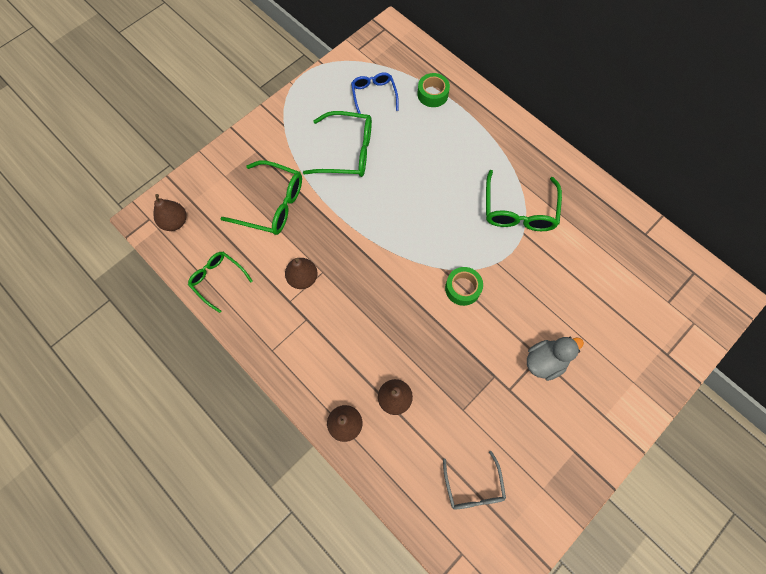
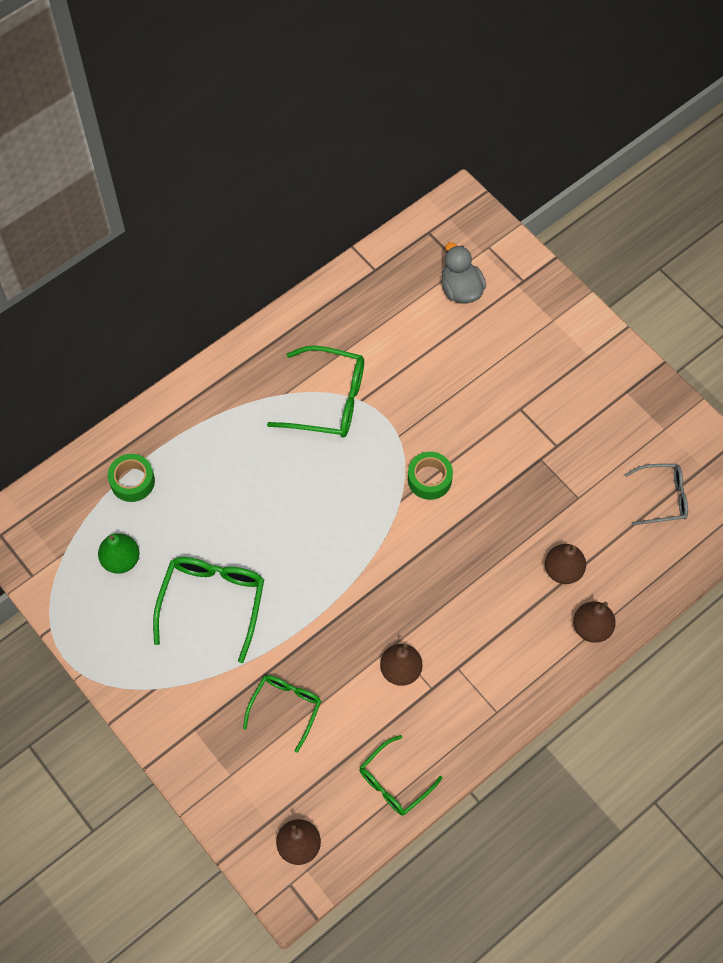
camera: 85 degrees left, 5 degrees down
green glasses [220,161,302,235] -> green glasses [243,675,321,753], size x0.64
blue glasses [351,72,399,114] -> green pear [98,533,140,574]
grey duck [527,337,584,381] -> grey duck moved to [441,242,486,304]

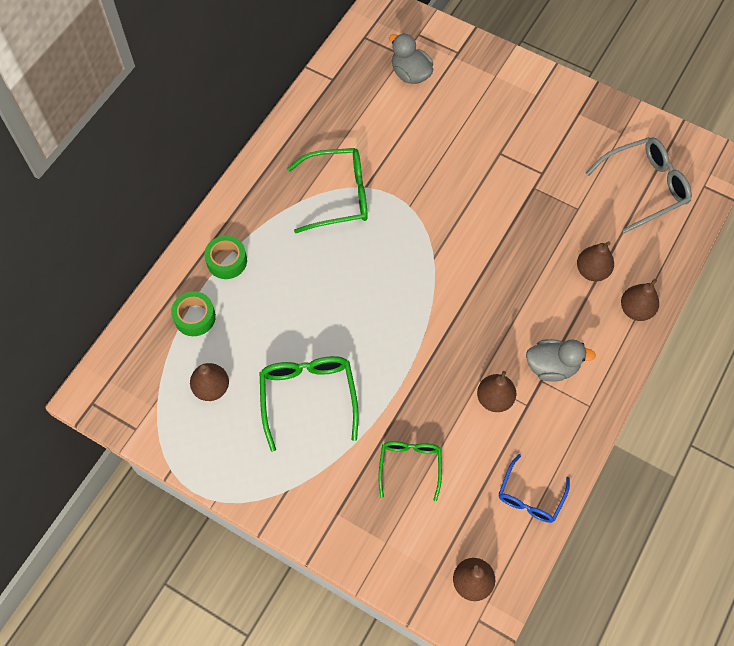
camera: 20 degrees left, 0 degrees up
green pear [98,533,140,574] -> brown pear [190,363,229,401]
green glasses [359,735,442,815] -> blue glasses [499,454,570,523]
green tape [408,452,453,500] -> green tape moved to [204,236,247,279]
grey glasses [625,464,688,525] -> grey glasses [586,137,692,233], size x1.56
none -> grey duck [526,339,596,382]

